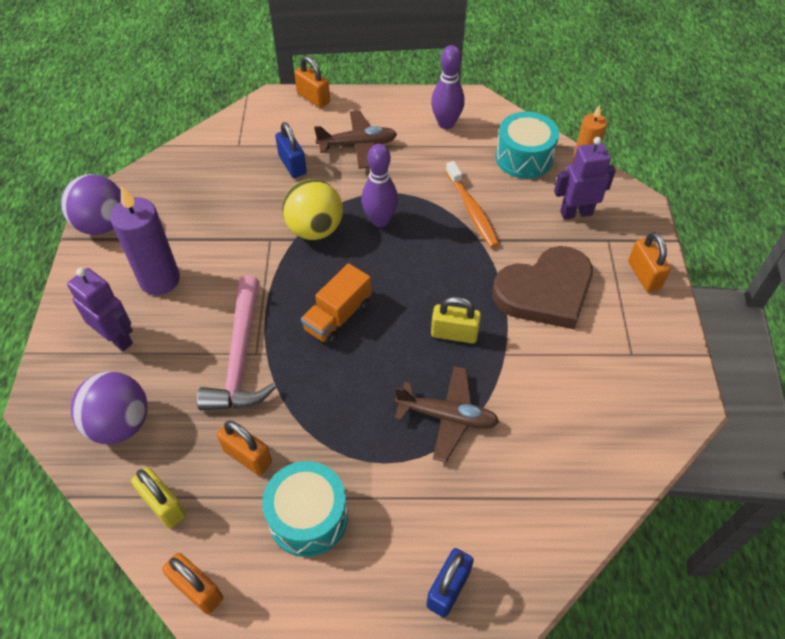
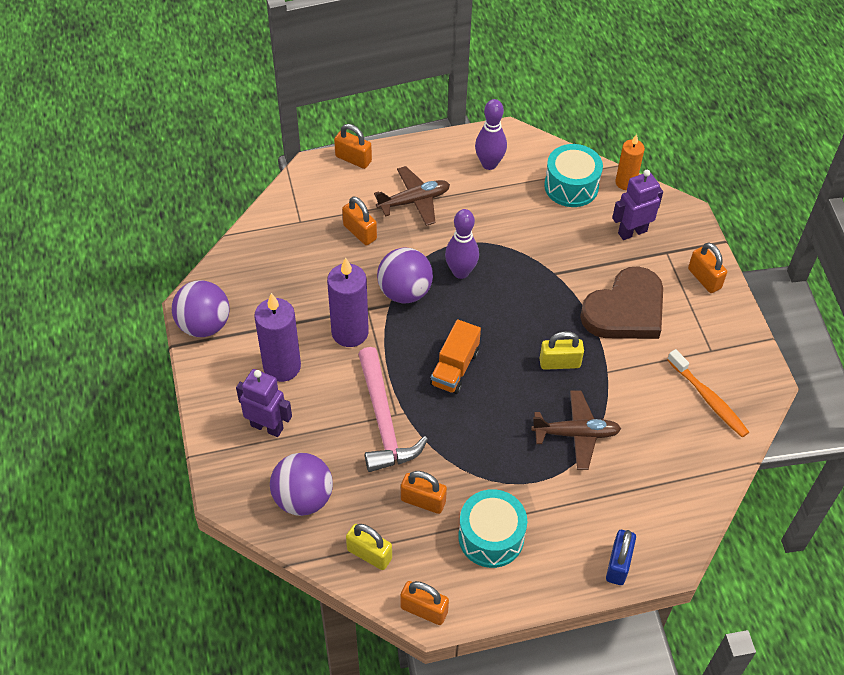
camera: 15 degrees left, 0 degrees up
blue padlock [275,122,307,178] -> orange padlock [342,196,377,246]
yellow ball [282,179,343,240] -> purple ball [377,248,433,303]
orange toothbrush [445,161,499,248] -> orange toothbrush moved to [667,349,749,437]
none -> purple candle [327,257,369,347]

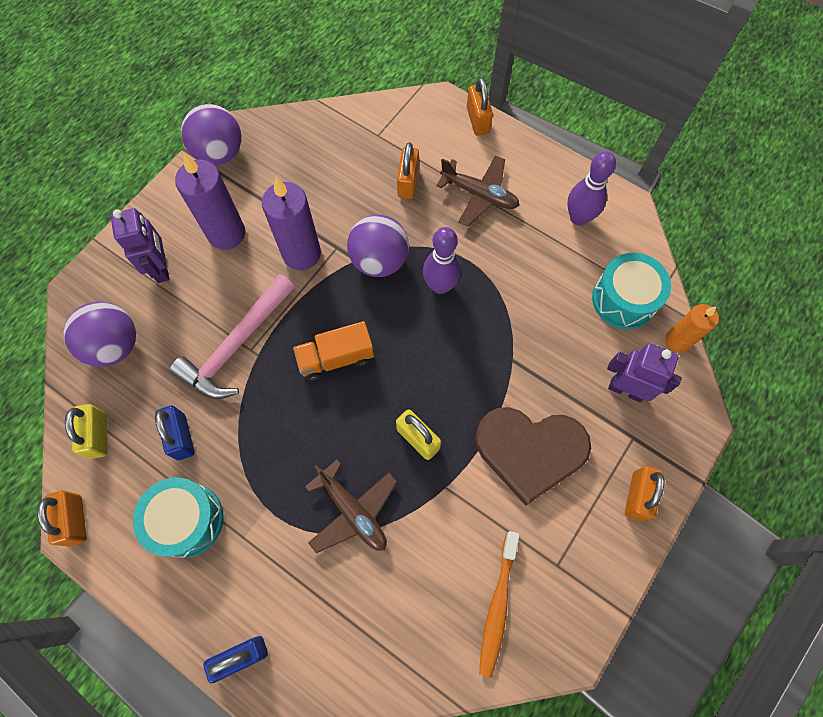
camera: 50 degrees right, 15 degrees up
orange padlock [401,471,447,514] -> blue padlock [155,406,195,460]

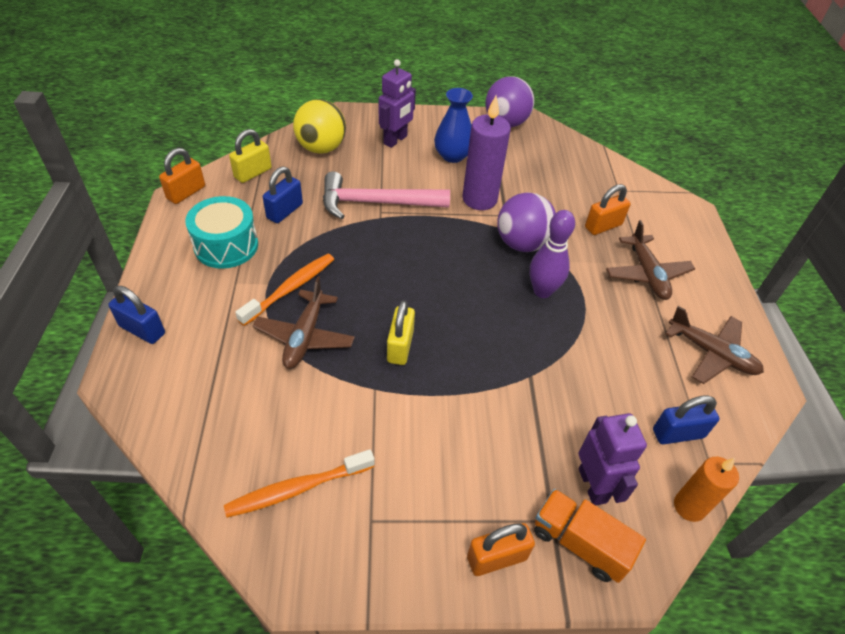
camera: 50 degrees right, 20 degrees down
purple ball [64,302,136,367] -> yellow ball [293,99,346,154]
purple candle [175,153,245,250] -> blue vase [434,88,473,163]
orange truck [293,321,374,381] -> orange truck moved to [534,489,646,583]
orange padlock [467,78,493,136] -> none
brown heart [475,407,591,506] -> none
purple bowling pin [567,151,616,226] -> brown plane [665,306,764,384]
turquoise drum [592,253,671,329] -> blue padlock [653,395,720,445]
none -> orange toothbrush [235,254,334,326]

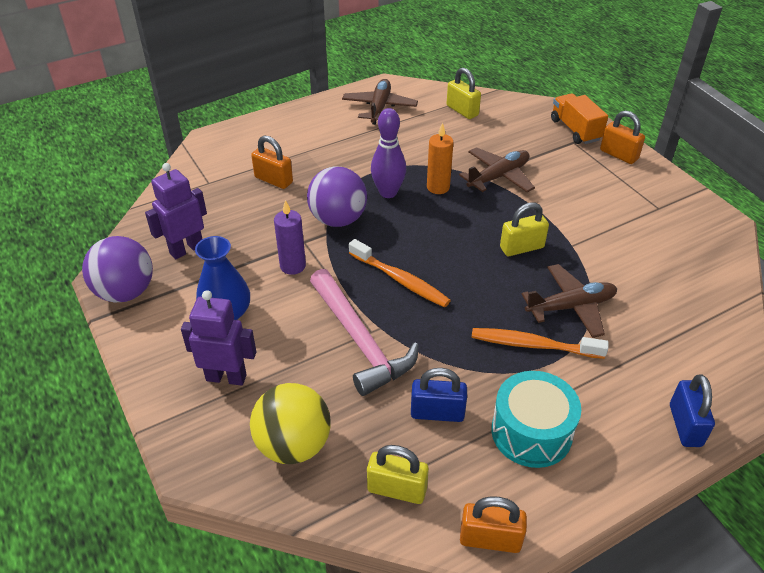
camera: 115 degrees left, 5 degrees down
orange toothbrush [224,449,375,518] -> orange toothbrush moved to [349,239,451,307]
purple candle [462,96,511,210] -> purple candle [274,200,306,275], size x0.63
orange truck [534,489,646,583] -> orange truck turned 150 degrees clockwise [551,93,608,144]
purple robot [578,413,647,505] -> purple robot moved to [145,163,207,259]
brown plane [606,220,695,300] -> brown plane moved to [459,147,535,192]
blue padlock [653,395,720,445] -> yellow padlock [446,68,481,119]
orange candle [674,457,739,522] -> orange candle moved to [427,123,454,194]

